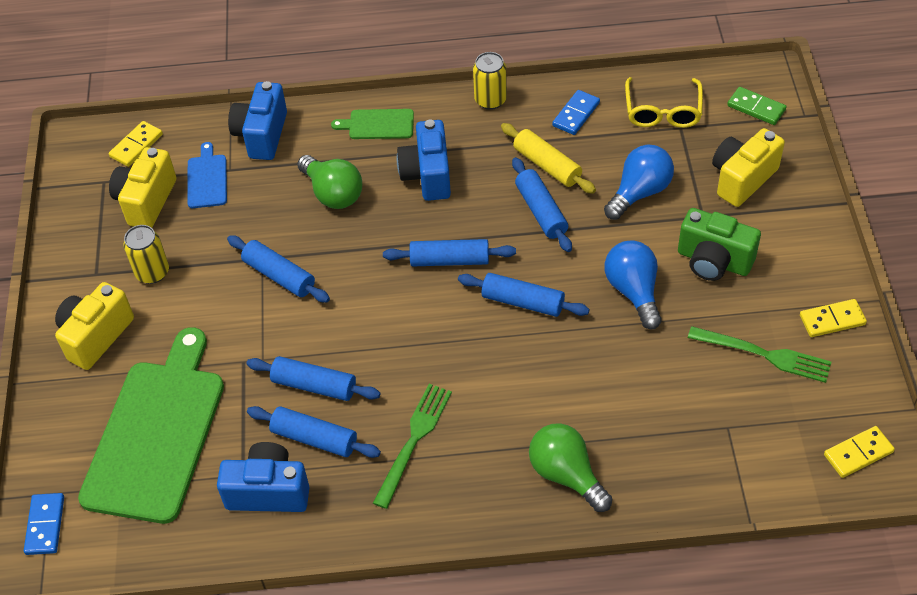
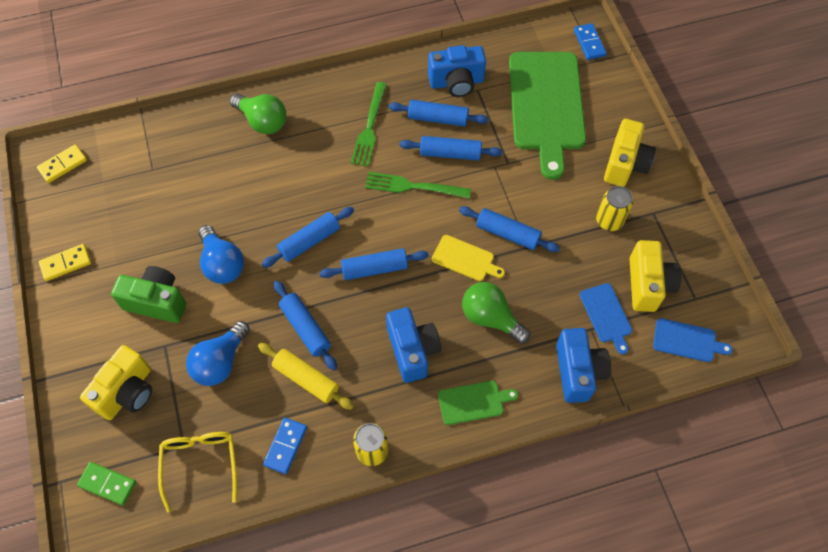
camera: 165 degrees right, 10 degrees up
yellow domino [109,121,163,167] -> blue cutting board [653,318,733,362]
blue rolling pin [458,273,590,317] -> blue rolling pin turned 45 degrees counterclockwise [262,207,354,268]
green fork [688,326,831,383] -> green fork moved to [365,172,471,199]
none -> yellow cutting board [432,235,505,281]

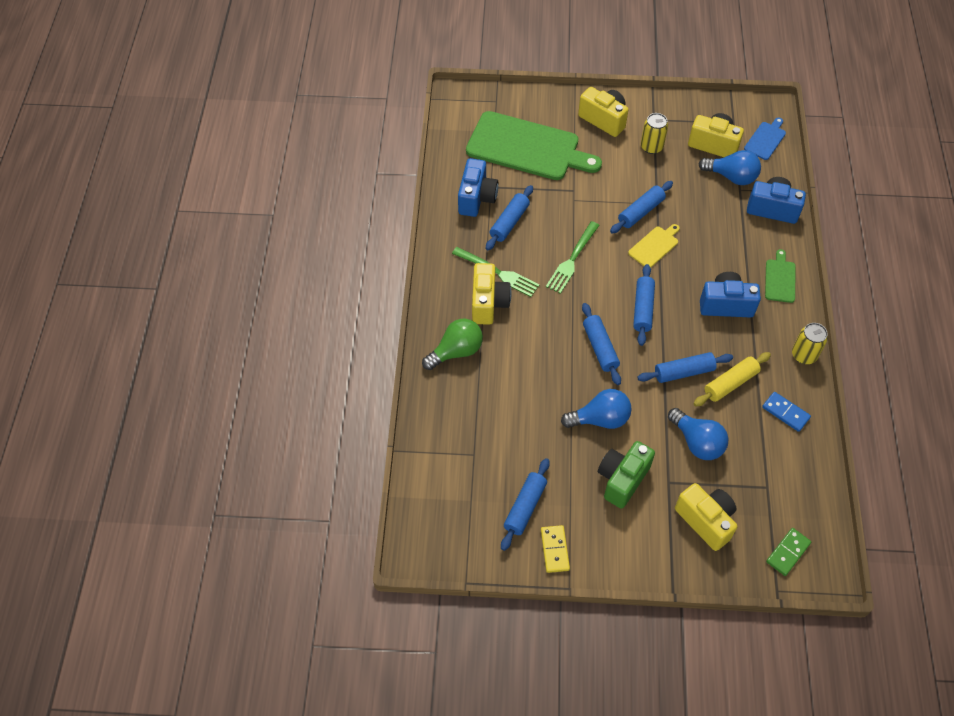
camera: 70 degrees left, 5 degrees down
yellow domino [37,145,87,183] -> none
yellow glasses [158,432,237,512] -> none
blue rolling pin [399,136,502,160] -> blue rolling pin moved to [501,458,550,551]
green light bulb [462,282,530,344] -> none
blue domino [574,23,607,60] -> none
blue cutting board [580,283,632,354] -> blue light bulb [699,150,761,185]
none -> yellow camera [472,263,511,325]

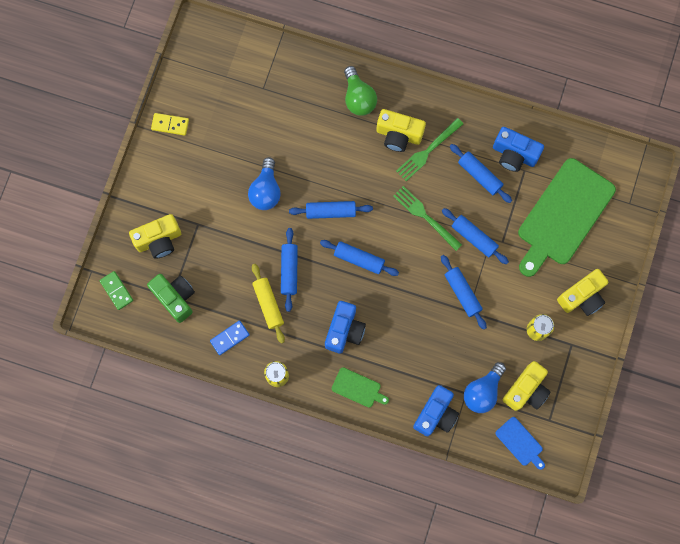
camera: 105 degrees right, 20 degrees up
blue rolling pin [501,458,550,551] -> blue rolling pin moved to [442,208,509,264]
green camera [598,441,655,509] -> green camera moved to [147,274,195,323]
yellow cutting board [628,224,680,268] -> none
blue light bulb [668,408,729,460] -> none

